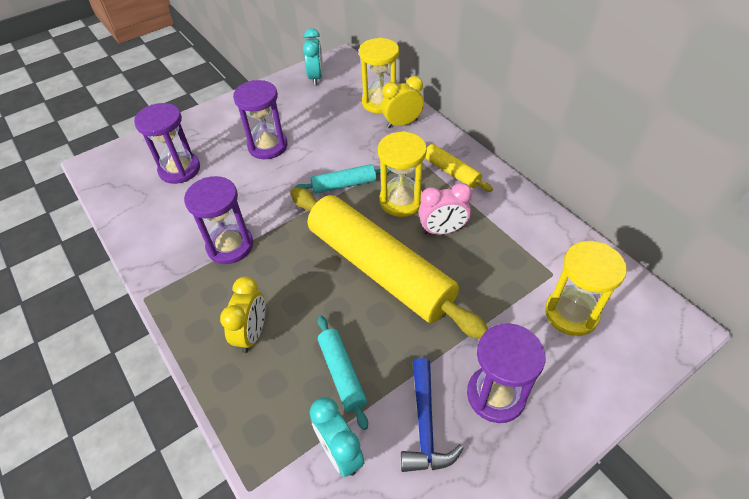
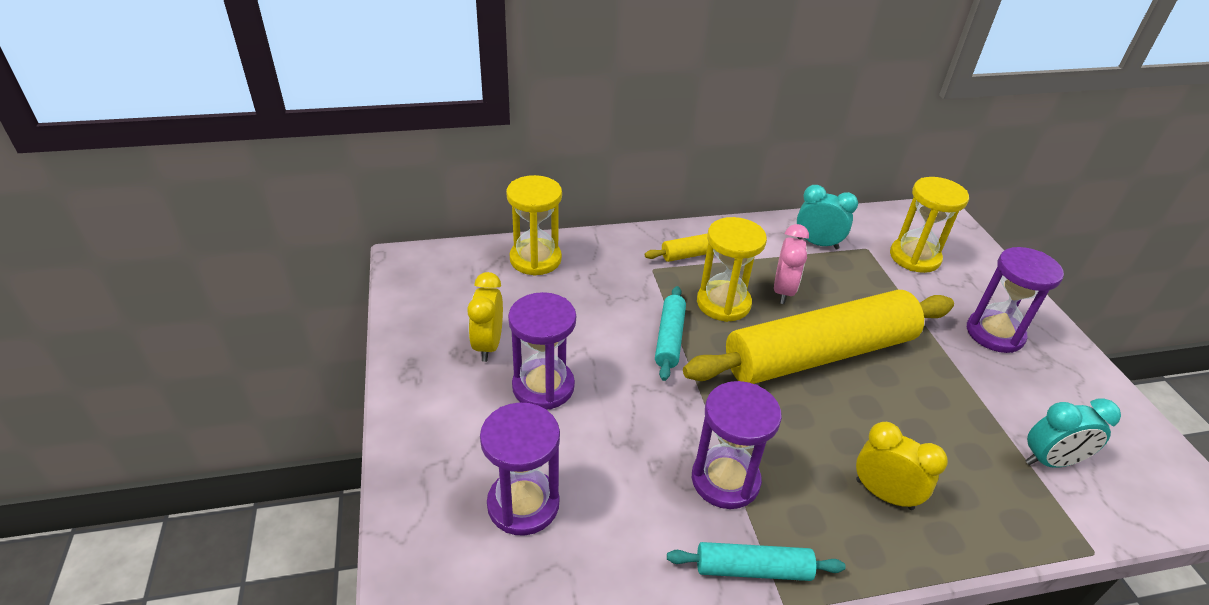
camera: 70 degrees left, 10 degrees down
turquoise clock [303,28,323,85] -> turquoise clock moved to [797,185,858,250]
turquoise rolling pin [317,315,368,430] -> turquoise rolling pin moved to [667,542,846,581]
yellow clock [381,76,424,128] -> yellow clock moved to [467,272,503,362]
blue hammer [401,358,464,472] -> none

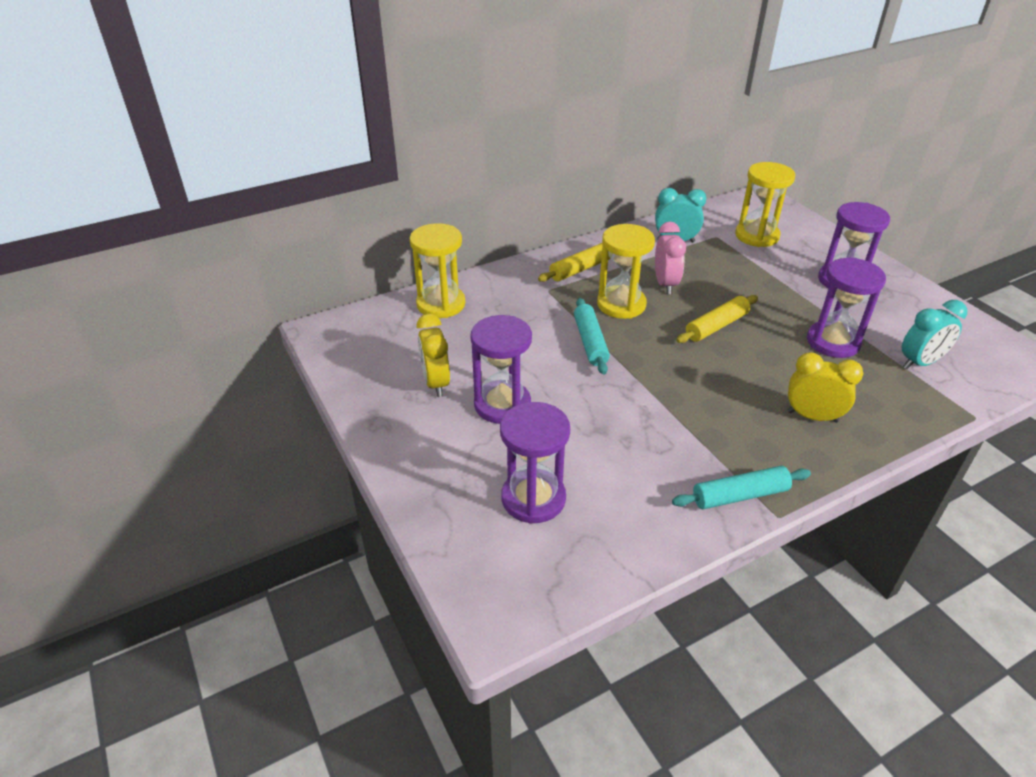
camera: 15 degrees left, 0 degrees up
yellow rolling pin [683,290,954,384] -> yellow rolling pin [676,295,758,343], size x0.44
purple hourglass [692,381,782,509] -> purple hourglass moved to [807,258,886,358]

